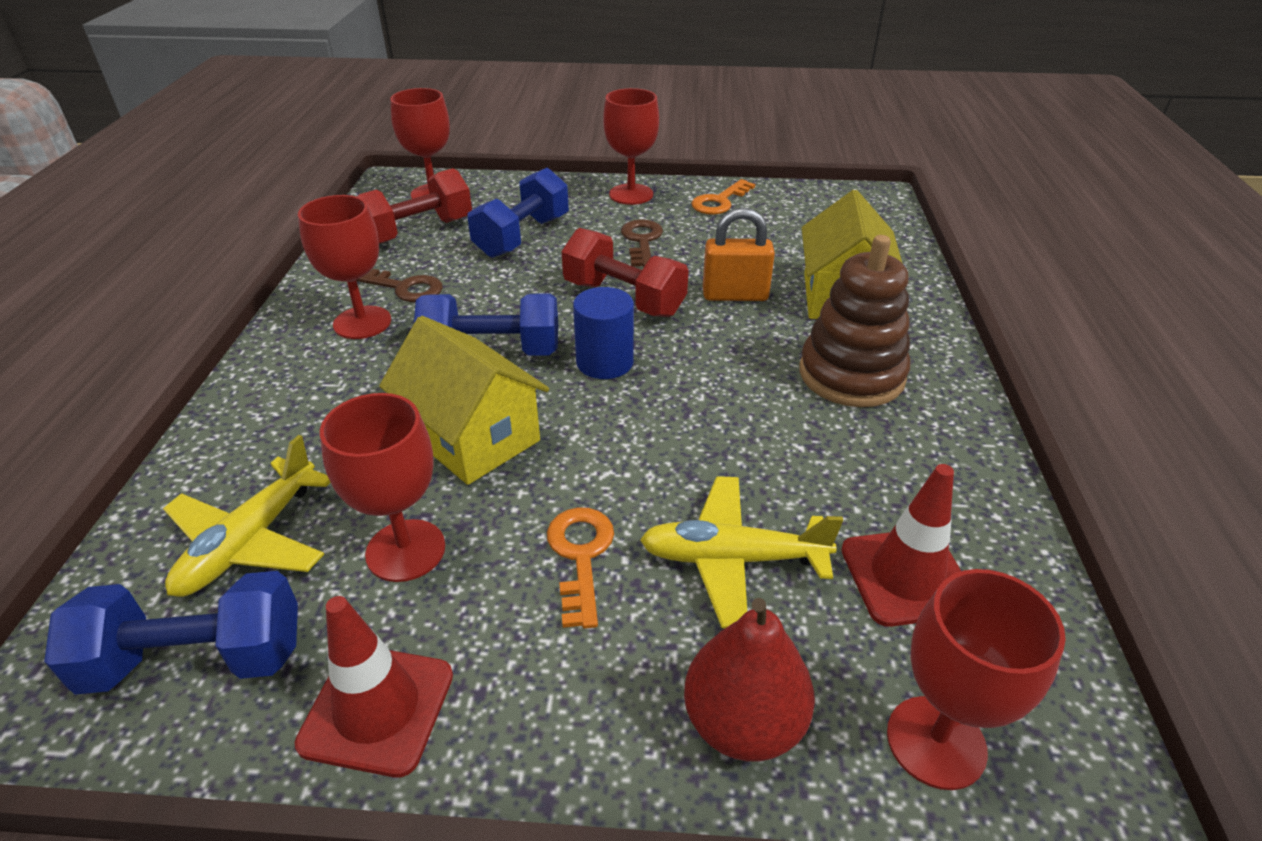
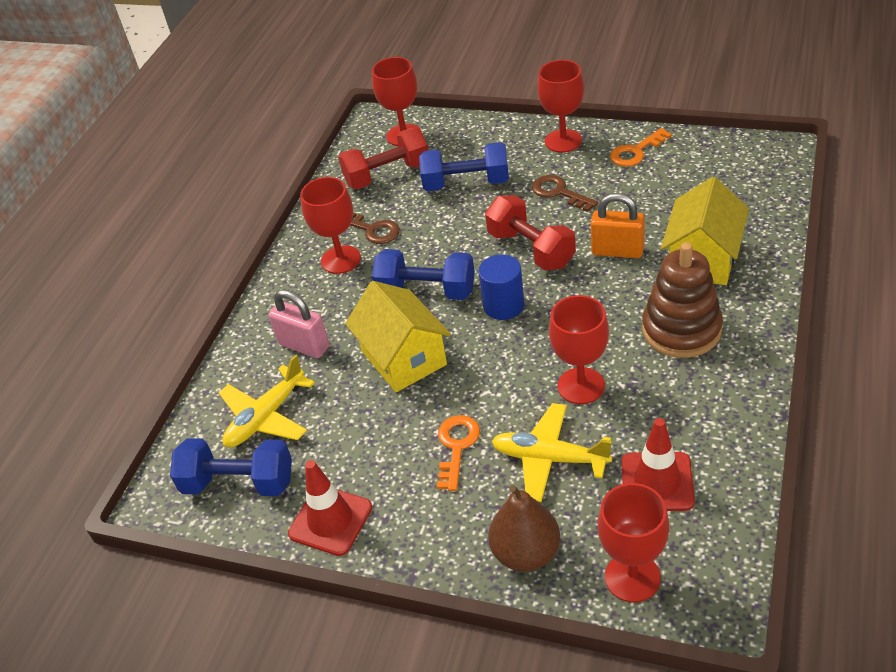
camera: 20 degrees right, 5 degrees up
red goblet [320,393,445,582] -> red goblet moved to [549,295,609,404]
blue dumbbell [467,168,569,258] -> blue dumbbell turned 45 degrees clockwise [419,142,509,191]
brown key [621,219,663,267] -> brown key turned 60 degrees counterclockwise [532,175,598,212]
red pear [684,598,815,762] -> brown pear [488,485,560,571]
none -> pink padlock [269,289,329,358]

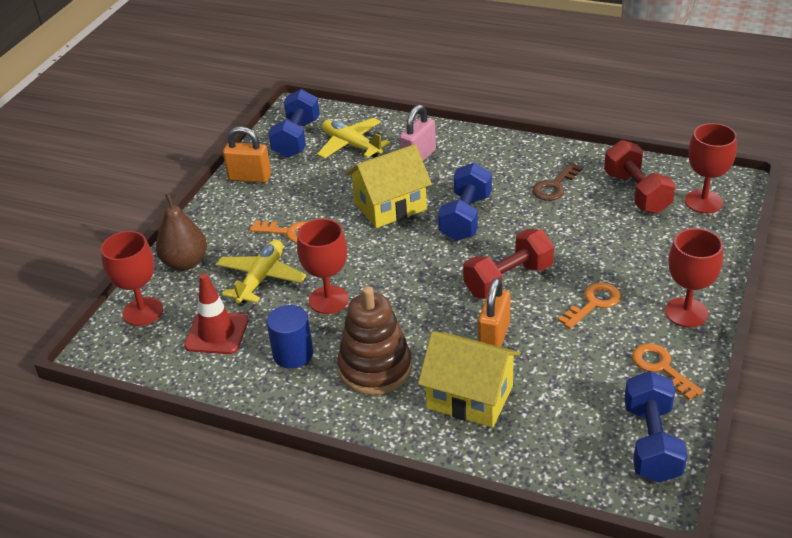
camera: 90 degrees right, 5 degrees down
red traffic cone [288,460,372,556] -> orange padlock [223,126,271,183]
red goblet [300,177,361,274] -> none
blue dumbbell [419,142,509,191] -> blue dumbbell moved to [624,371,688,483]
blue cylinder [478,254,524,320] -> blue cylinder moved to [267,305,313,369]
brown key [532,175,598,212] -> orange key [558,283,621,329]

